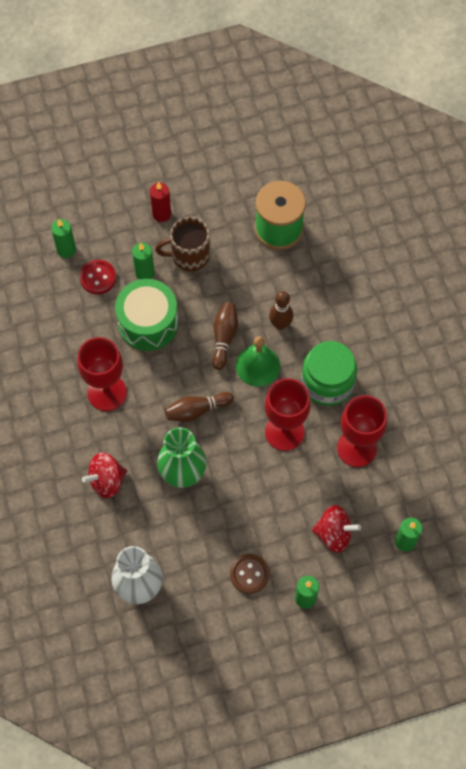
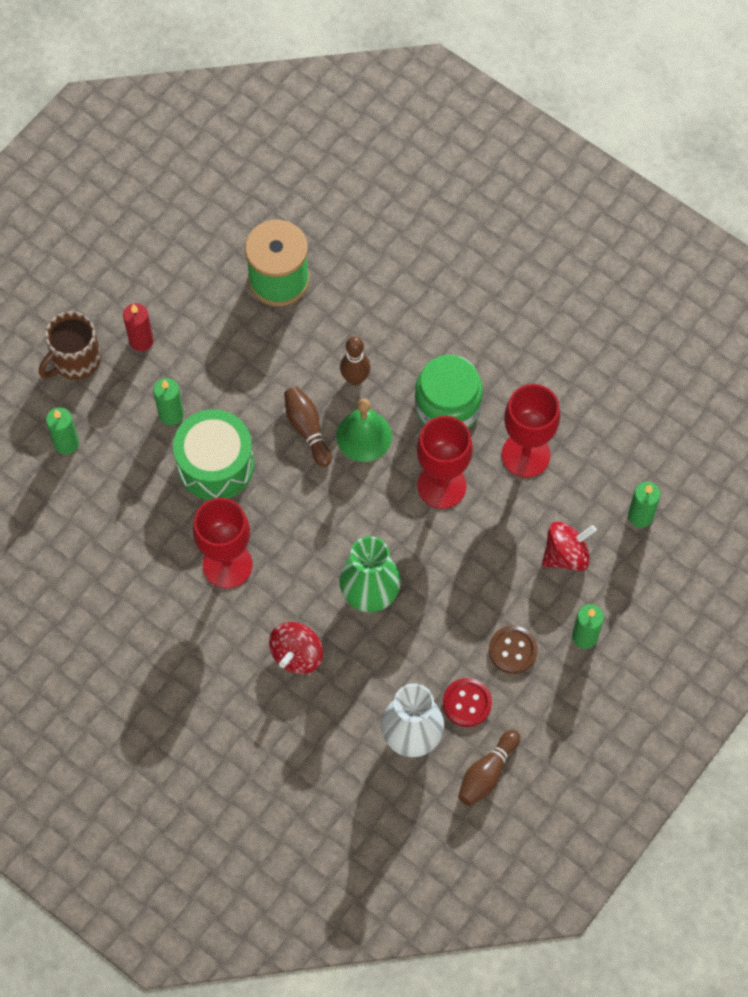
camera: 35 degrees left, 0 degrees up
red button [80,260,116,294] -> red button moved to [443,678,492,727]
brown mug [155,217,210,271] -> brown mug moved to [39,311,101,380]
brown bowling pin [165,392,234,422] -> brown bowling pin moved to [458,730,520,806]

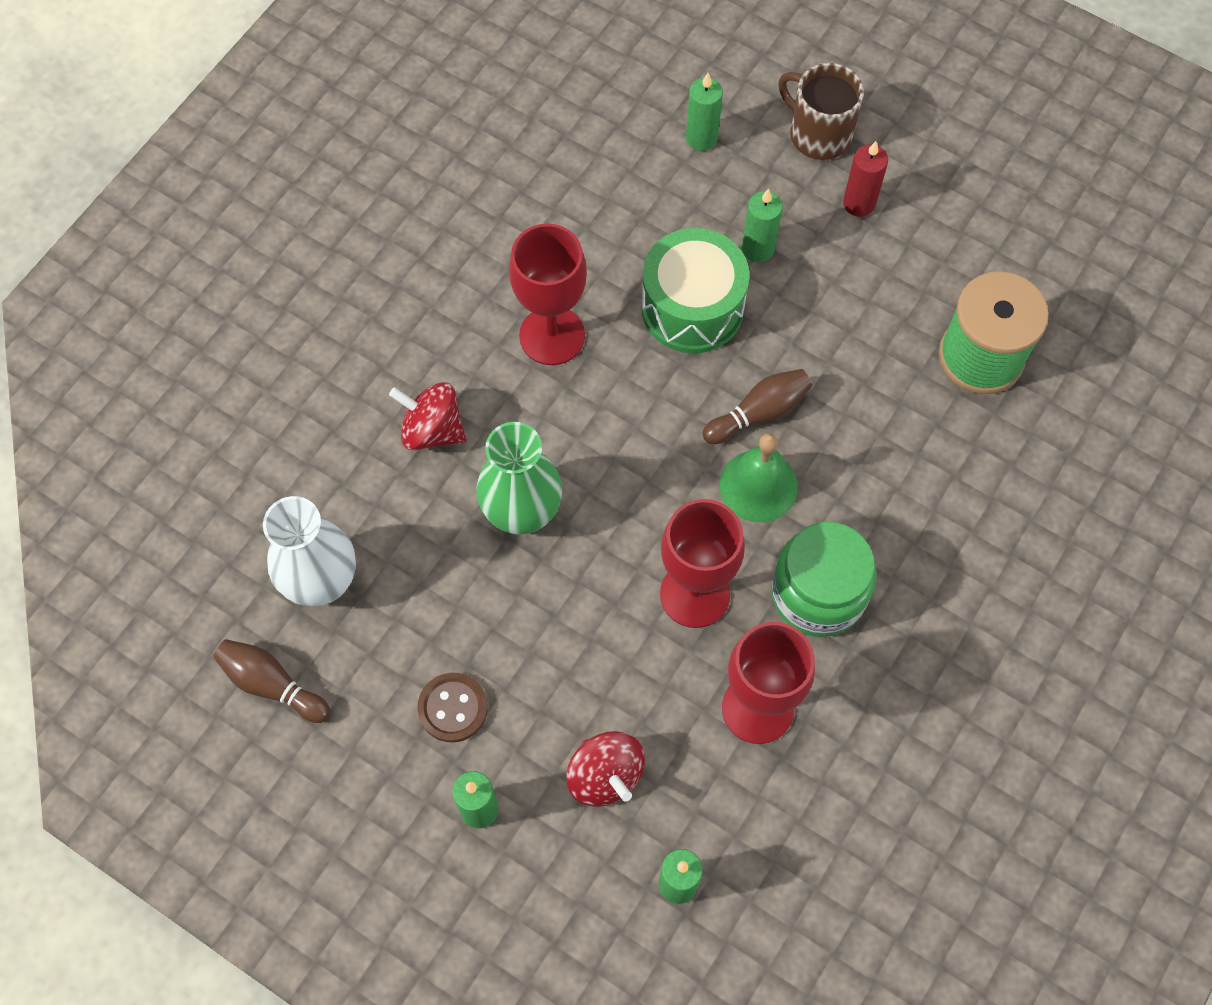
camera: 85 degrees right, 0 degrees up
brown bowling pin [340,336,370,385] -> none
red button [443,678,492,727] -> none

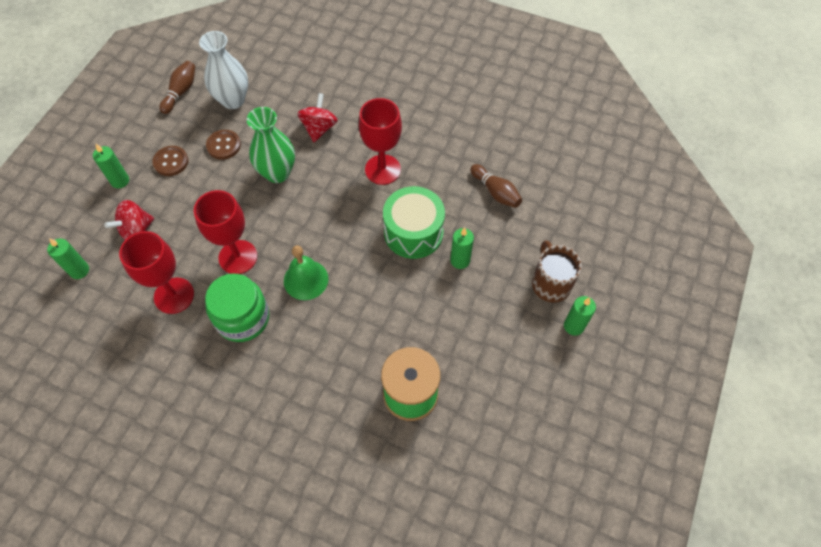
camera: 80 degrees right, 5 degrees down
green candle [686,73,723,151] -> green candle moved to [564,296,596,336]
brown bowling pin [702,369,812,444] -> brown bowling pin moved to [470,164,522,208]
brown mug [778,63,864,160] -> brown mug turned 45 degrees counterclockwise [532,240,582,303]
red candle [843,141,888,217] -> none
none -> brown button [206,130,241,159]

